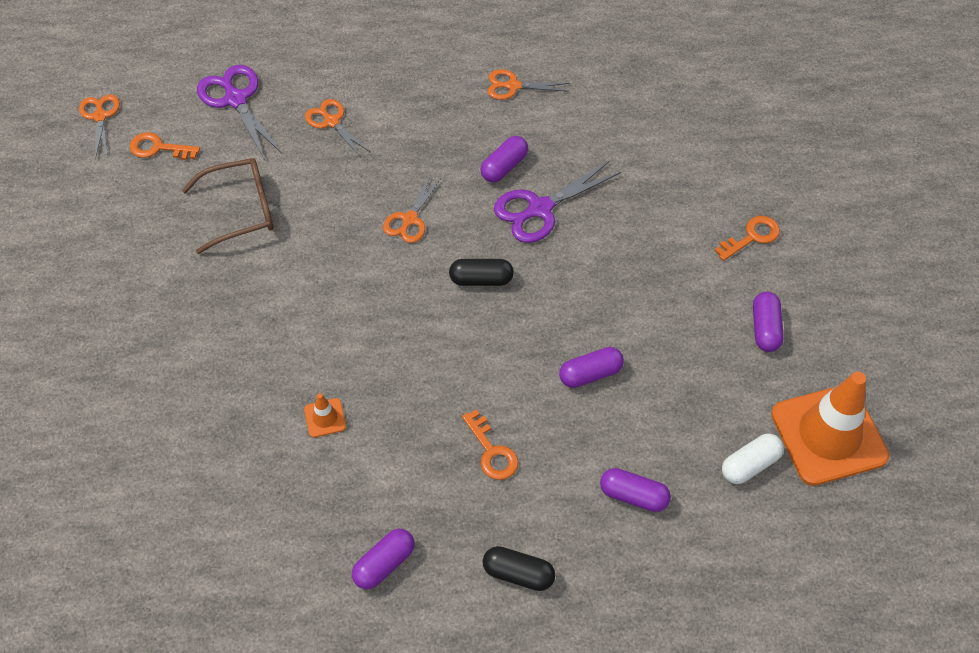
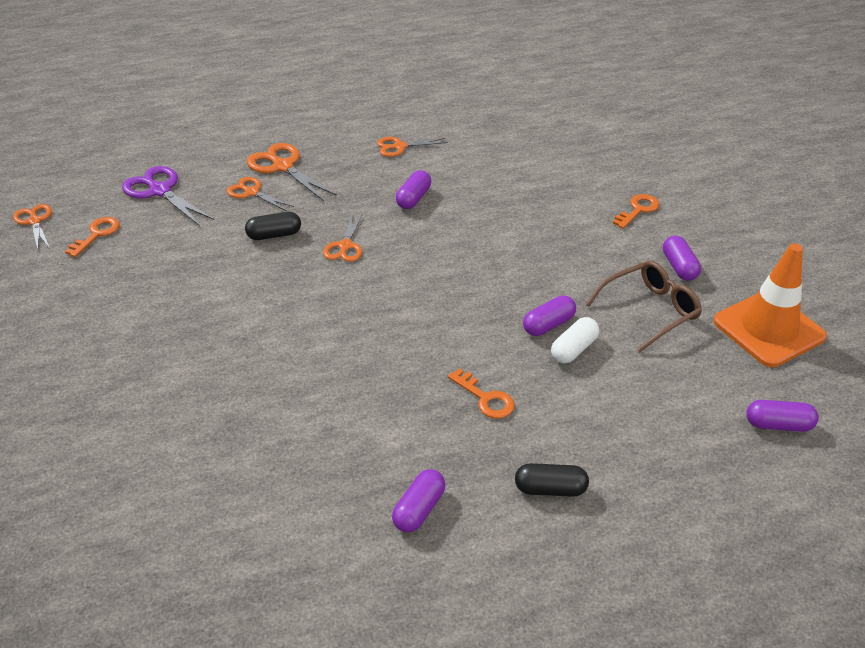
camera: 15 degrees left, 15 degrees down
orange key [130,132,200,160] -> orange key turned 120 degrees clockwise [65,217,120,257]
brown glasses [182,158,274,254] -> brown glasses moved to [585,261,702,353]
orange traffic cone [304,393,346,438] -> none
black capsule [449,259,514,286] -> black capsule moved to [245,212,301,240]
purple scissors [494,161,621,243] -> none
purple capsule [600,468,671,512] -> purple capsule moved to [746,400,819,432]
white capsule [722,433,784,484] -> white capsule moved to [551,317,599,363]
none -> orange scissors [247,143,337,201]

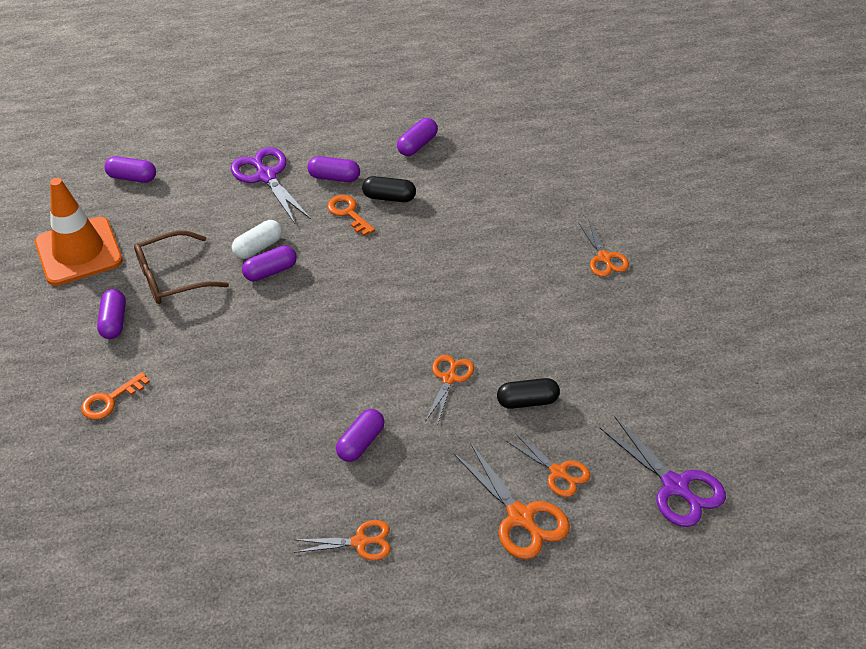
camera: 170 degrees left, 5 degrees up
orange scissors [13,204,52,250] -> orange scissors moved to [578,219,629,277]
orange key [65,217,120,257] -> none
black capsule [515,463,589,497] -> black capsule moved to [362,176,416,202]
none -> purple scissors [231,147,311,224]
none -> purple capsule [307,156,360,182]

